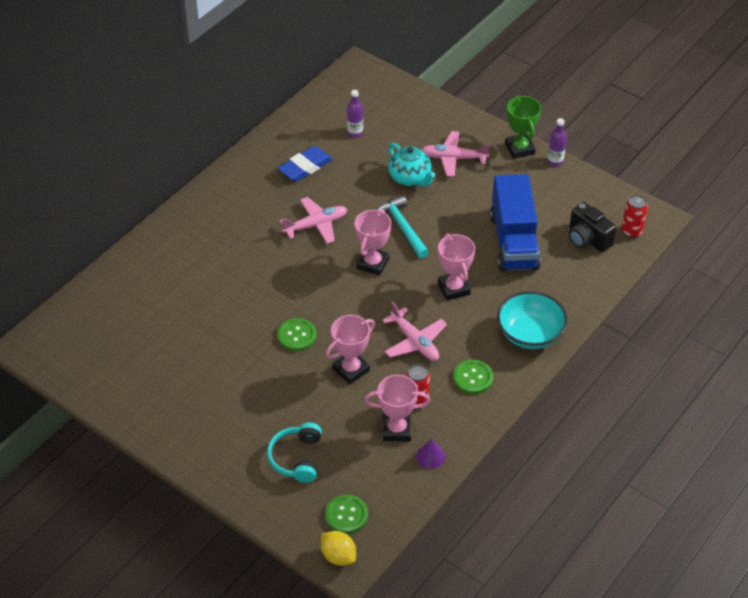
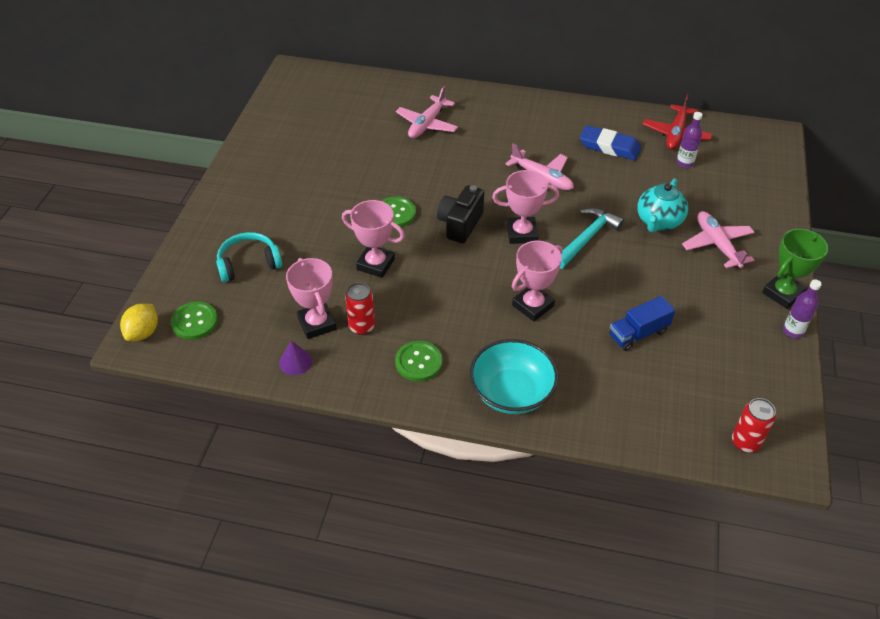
camera: 65 degrees right, 0 degrees up
pink plane [382,302,447,361] -> pink plane moved to [396,86,458,138]
blue truck [490,174,541,272] -> blue truck [609,296,675,351], size x0.52
black camera [569,202,617,252] -> black camera moved to [437,185,484,243]
none -> red plane [643,94,712,150]

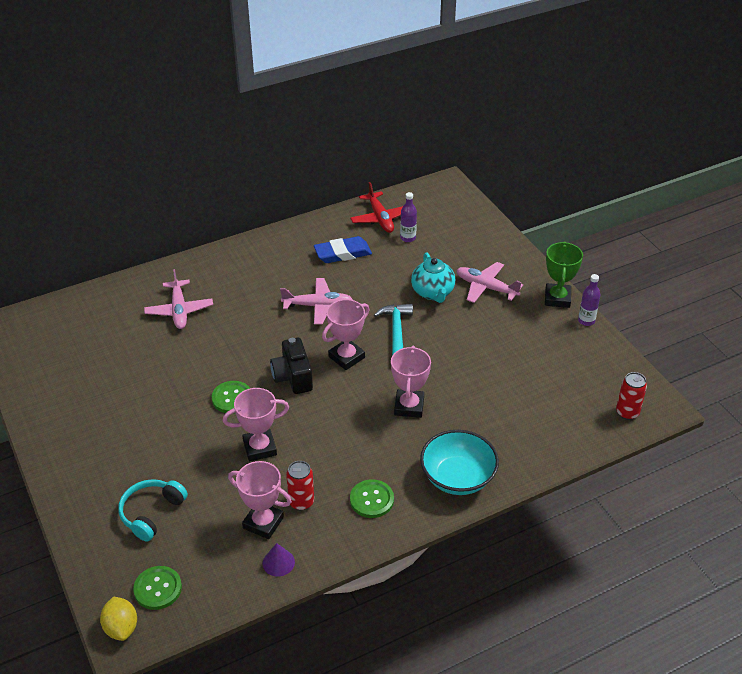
camera: 40 degrees left, 5 degrees down
blue truck [609,296,675,351] -> none

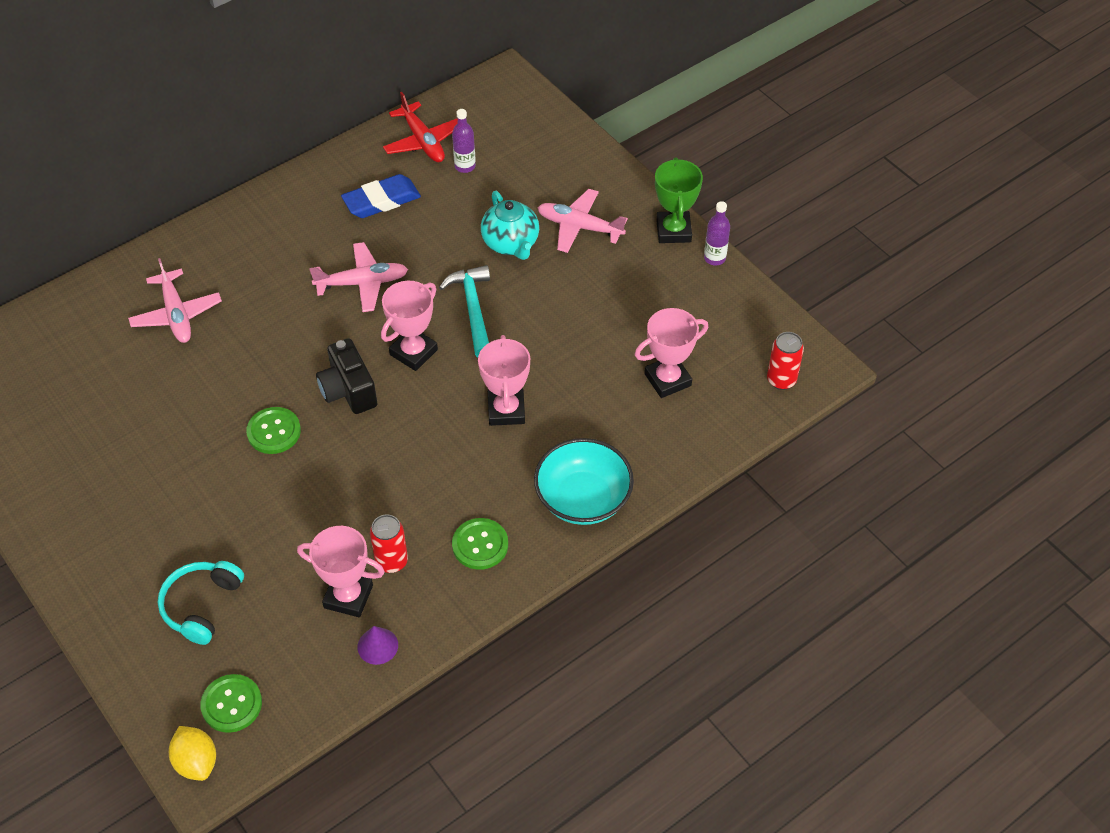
camera: 10 degrees left, 10 degrees up
pink trophy [223,388,289,461] -> pink trophy moved to [635,308,708,398]

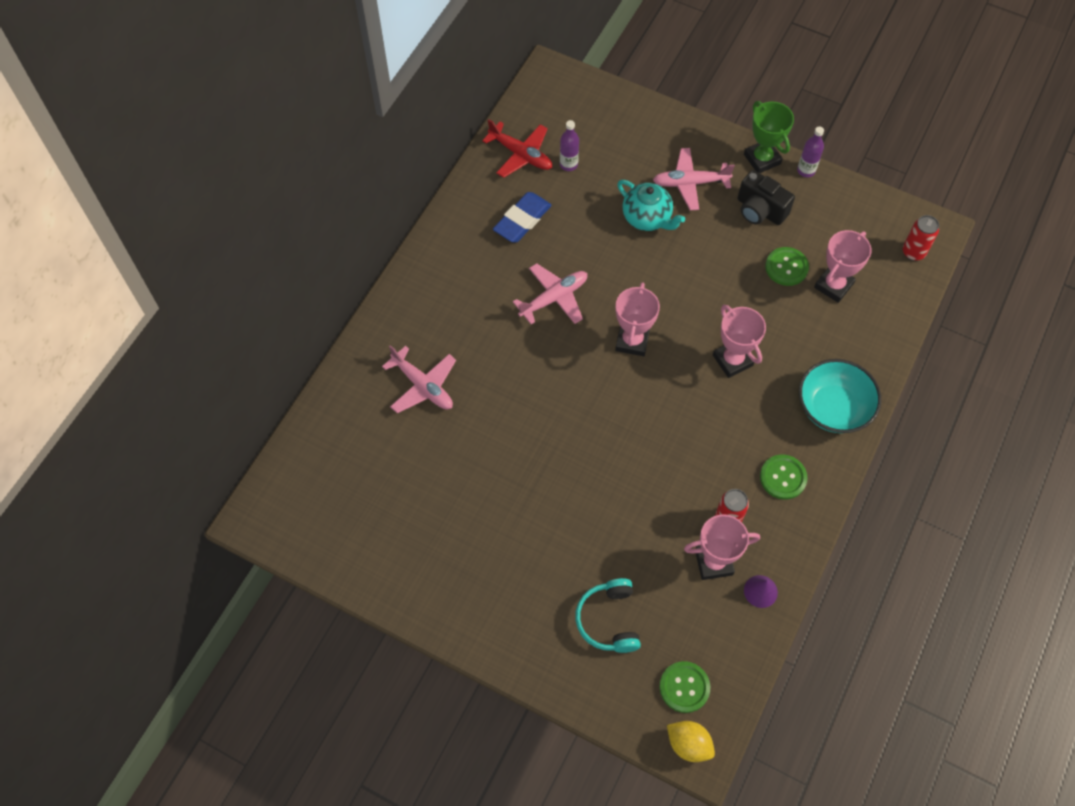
camera: 25 degrees left, 10 degrees up
green button [246,407,301,454] -> green button moved to [765,247,809,286]
black camera [316,338,377,414] -> black camera moved to [737,170,795,225]
turquoise hammer [439,265,490,357] -> none

